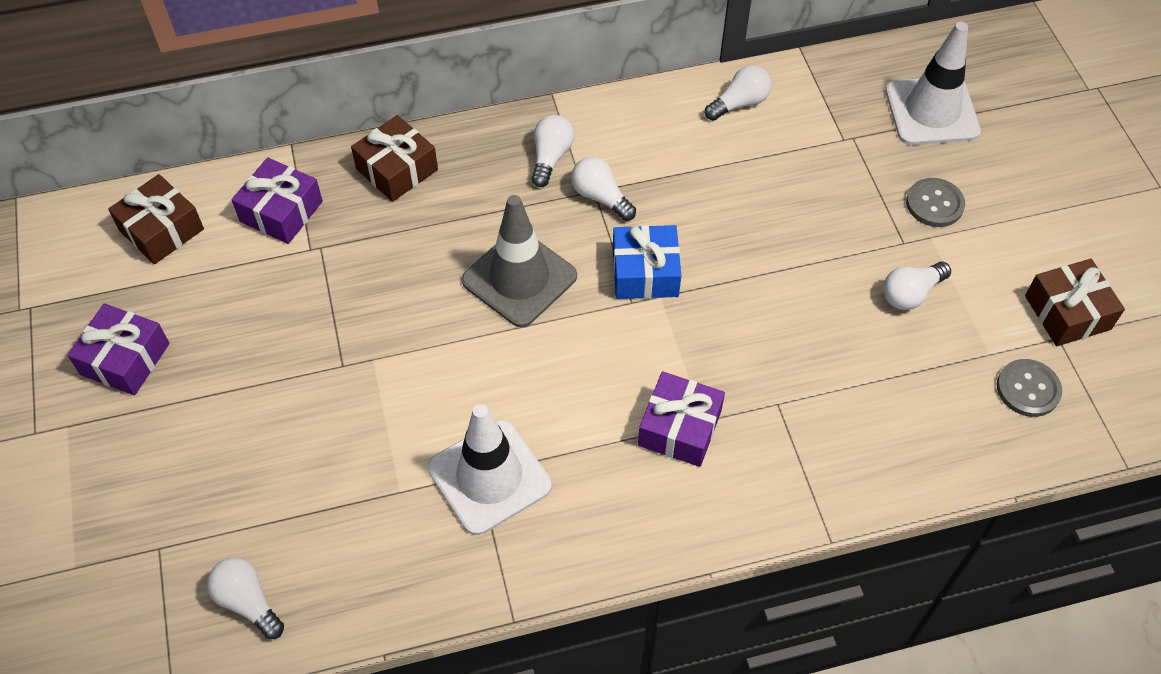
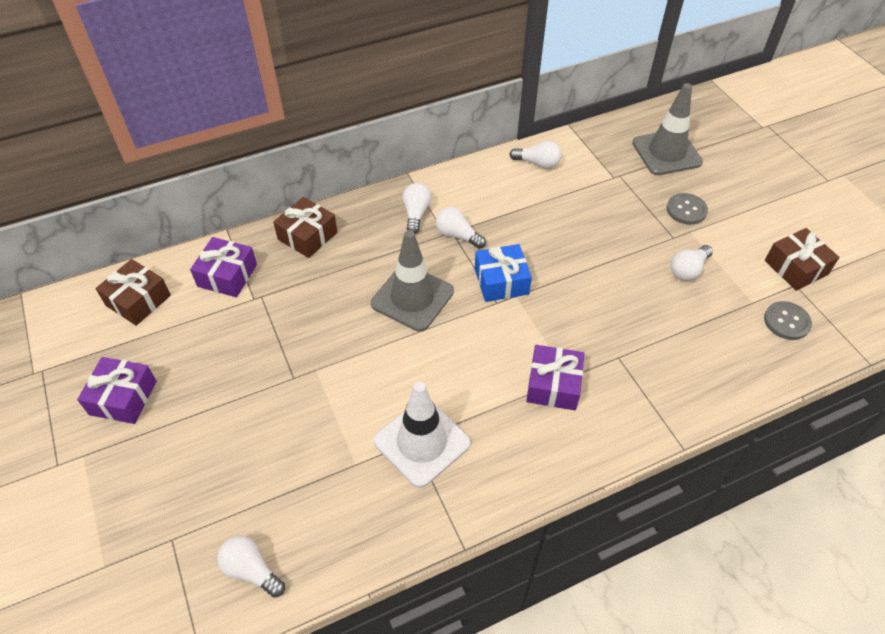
camera: 10 degrees left, 5 degrees down
white light bulb [705,65,771,121] -> white light bulb turned 60 degrees clockwise [509,141,562,169]
white traffic cone [885,22,981,145] -> grey traffic cone [632,83,703,175]

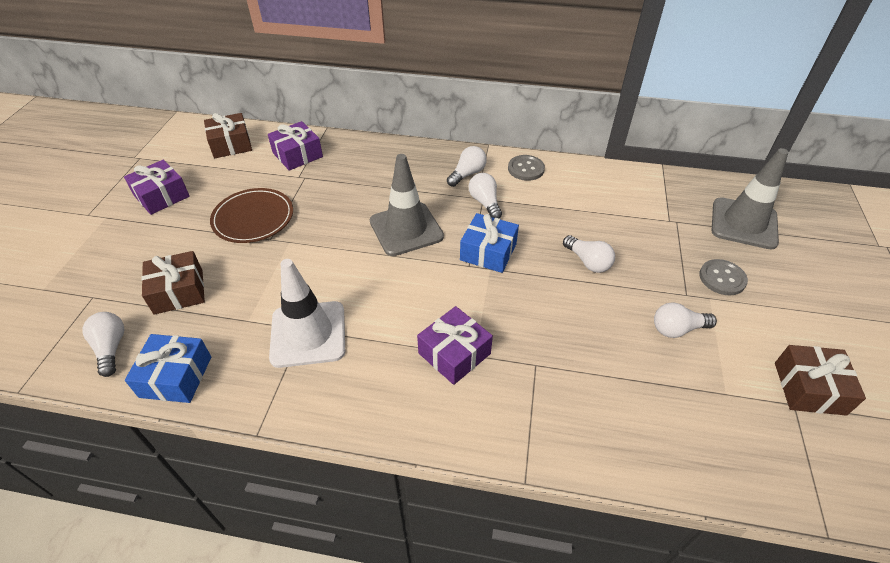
camera: 35 degrees right, 5 degrees down
brown gift [273,197,337,258] -> brown gift moved to [141,251,205,315]
white light bulb [509,141,562,169] -> white light bulb moved to [563,235,615,273]
grey button [764,301,812,340] -> grey button moved to [508,155,545,181]
none -> blue gift [125,334,211,403]
none -> brown plate [210,188,293,243]

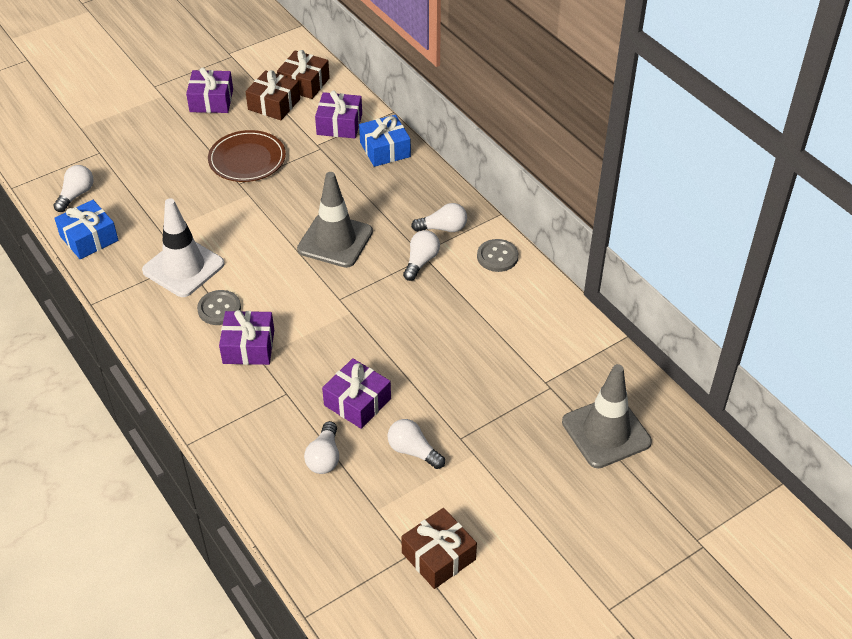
camera: 45 degrees right, 0 degrees up
brown gift [141,251,205,315] -> brown gift moved to [245,70,300,120]
blue gift [460,213,519,273] -> blue gift moved to [359,115,411,167]
white light bulb [563,235,615,273] -> white light bulb moved to [304,421,339,474]
grey button [699,259,748,295] -> grey button moved to [197,290,241,325]
none -> purple gift [322,358,391,429]

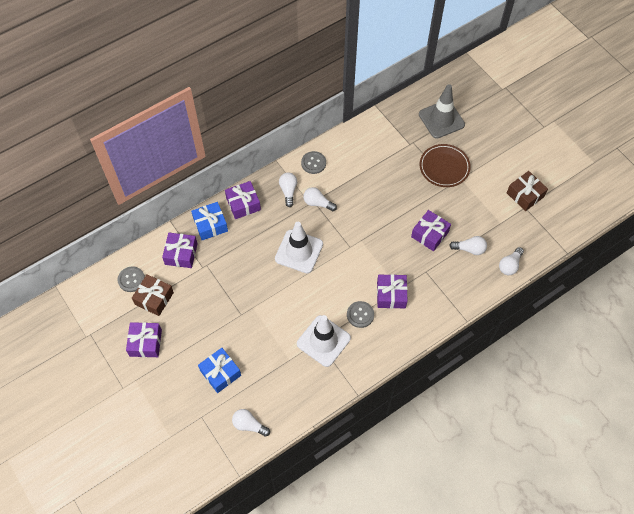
camera: 90 degrees left, 15 degrees up
blue gift [54,200,118,259] -> blue gift moved to [198,348,241,393]
brown plate [208,130,286,182] -> brown plate moved to [420,144,471,187]
brown gift [277,50,330,99] -> grey button [118,266,145,292]
grey traffic cone [297,172,373,268] -> white traffic cone [275,222,323,273]
white light bulb [388,419,445,469] -> white light bulb moved to [499,247,524,275]
none -> purple gift [225,181,261,219]

